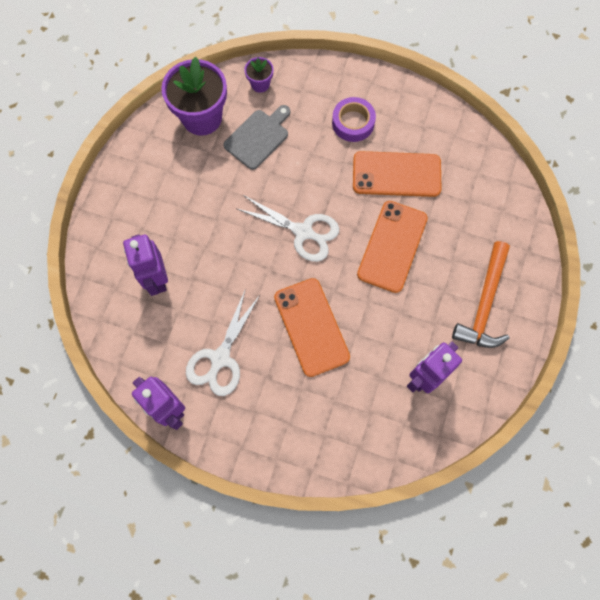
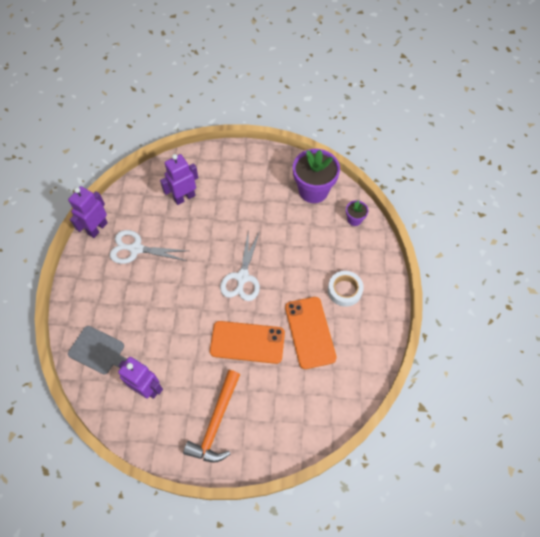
camera: 75 degrees right, 10 degrees down
grey cutting board [223,105,290,170] -> grey cutting board moved to [68,326,127,374]
orange phone [274,278,350,377] -> none
purple tape [332,97,376,142] -> white tape [328,271,364,307]
orange hammer [452,241,510,348] -> orange hammer turned 75 degrees counterclockwise [183,370,240,463]

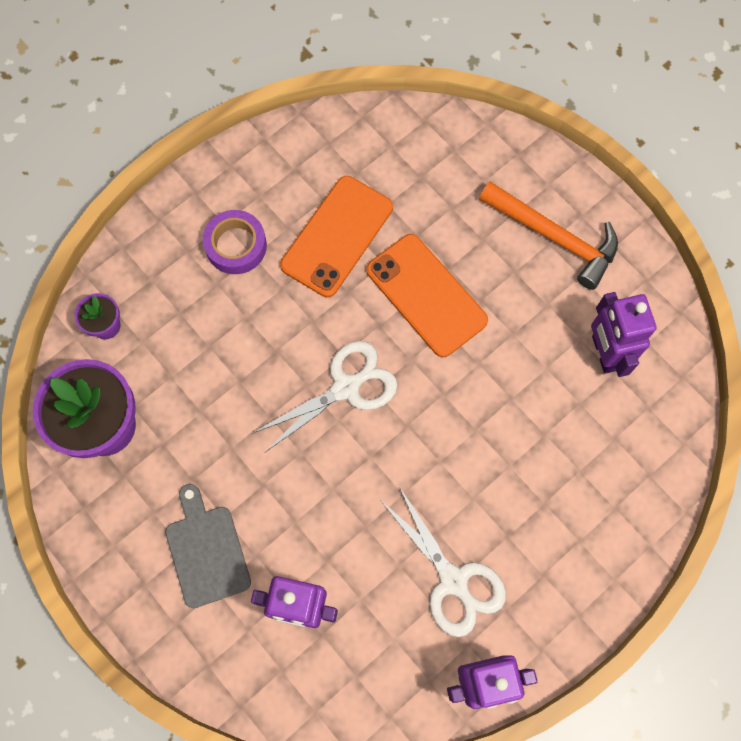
camera: 135 degrees left, 10 degrees up
grey cutting board [68,326,127,374] -> grey cutting board moved to [165,484,251,608]
orange hammer [183,370,240,463] -> orange hammer turned 60 degrees clockwise [479,181,618,290]
white tape [328,271,364,307] -> purple tape [203,210,267,274]

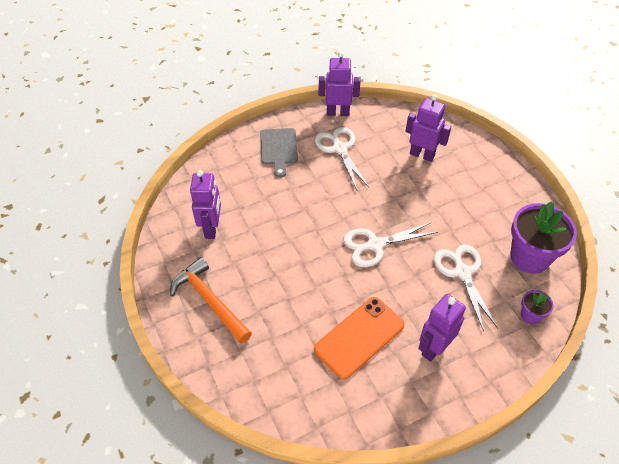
camera: 165 degrees left, 20 degrees down
grey cutting board [165,484,251,608] -> grey cutting board moved to [260,128,298,178]
purple tape [203,210,267,274] -> purple robot [418,294,466,362]
orange phone [366,234,488,357] -> none
none -> white scissors [434,244,498,332]

